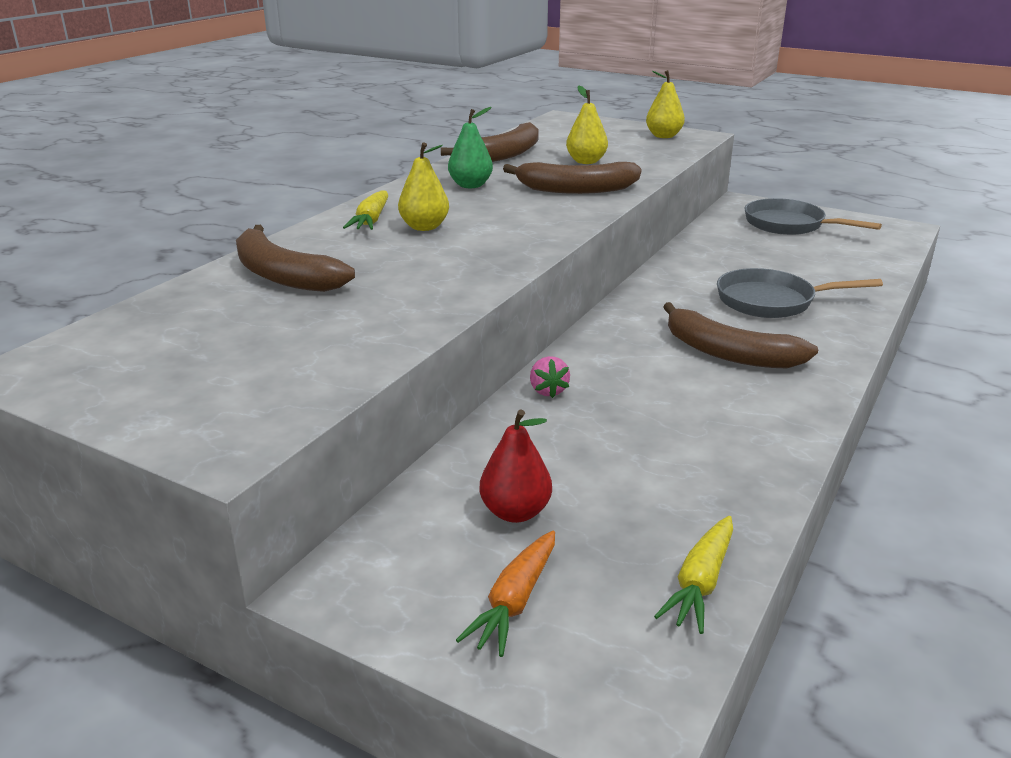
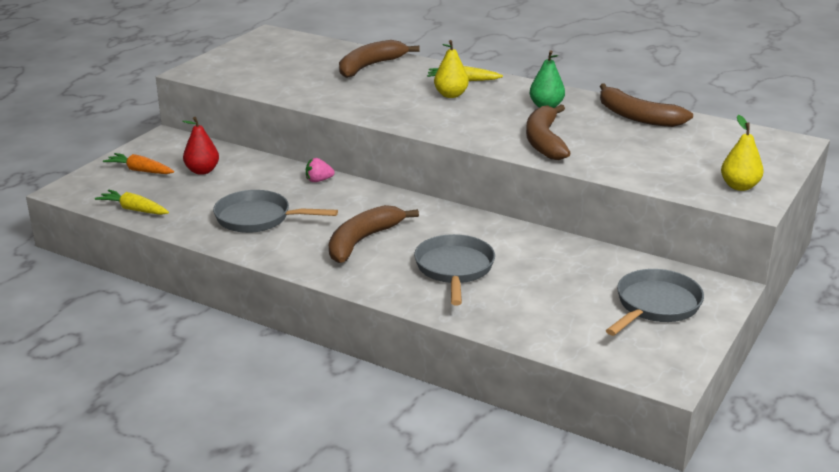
camera: 90 degrees right, 0 degrees up
yellow pear [566,86,608,164] -> none
none -> grey pan [213,190,338,233]

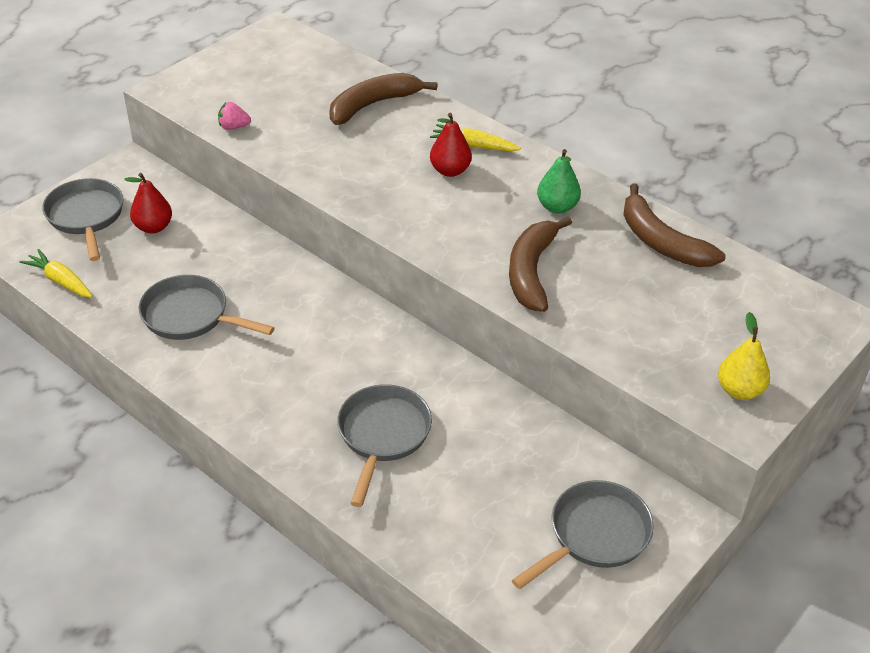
camera: 10 degrees right, 15 degrees up
orange carrot [103,153,174,174] -> grey pan [42,178,124,261]
pink strawberry [306,158,335,182] -> pink strawberry moved to [218,102,251,130]
brown banana [329,205,419,263] -> none
yellow pear [434,40,469,98] -> red pear [430,113,472,177]

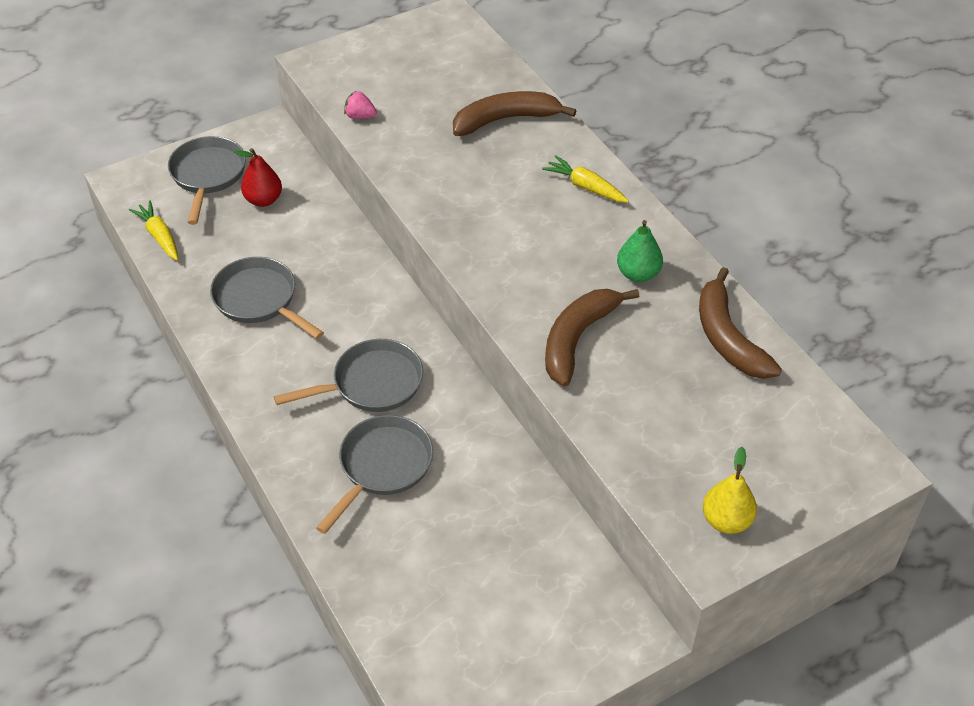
camera: 20 degrees right, 5 degrees up
red pear [430,113,472,177] -> none
grey pan [512,480,654,589] -> grey pan moved to [274,339,423,412]

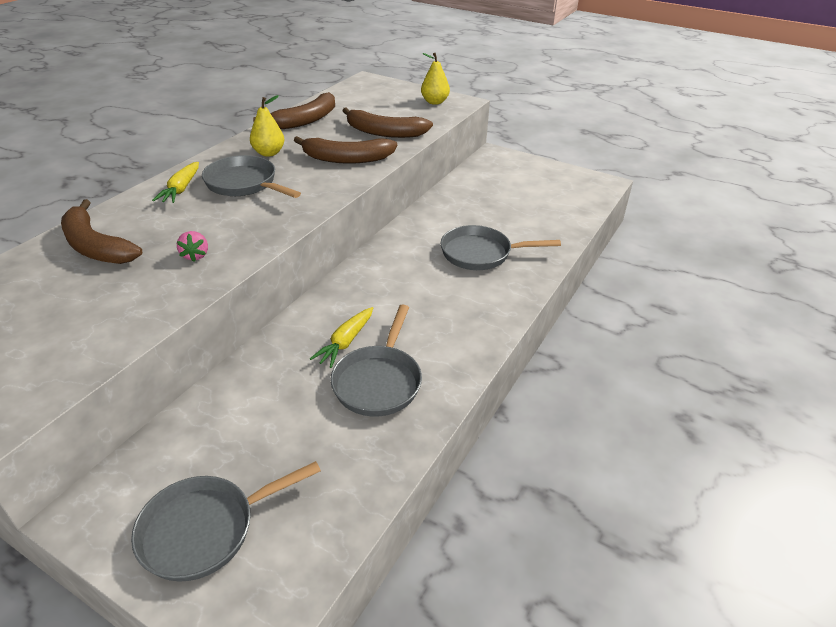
camera: 120 degrees left, 10 degrees down
yellow carrot [129,200,178,261] -> yellow carrot moved to [310,307,373,368]
red pear [234,148,282,207] -> none
grey pan [274,339,423,412] -> grey pan moved to [202,155,301,198]
pink strawberry [344,91,377,119] -> pink strawberry moved to [177,231,208,262]
green pear [617,220,663,282] -> yellow pear [250,95,284,156]
none -> brown banana [342,107,433,138]

